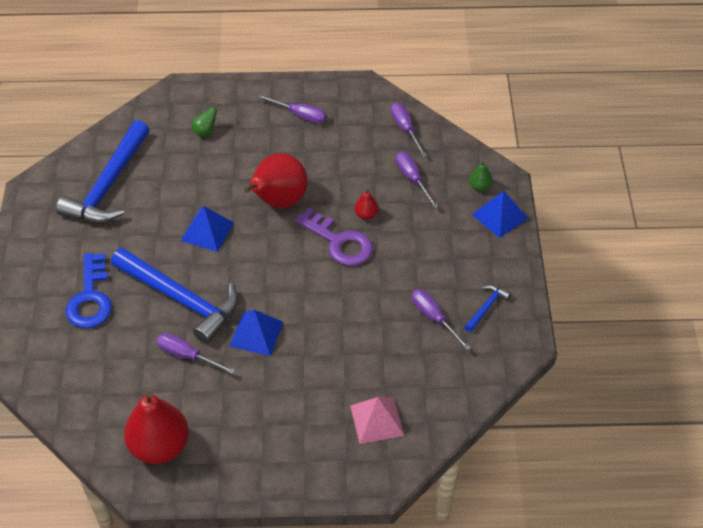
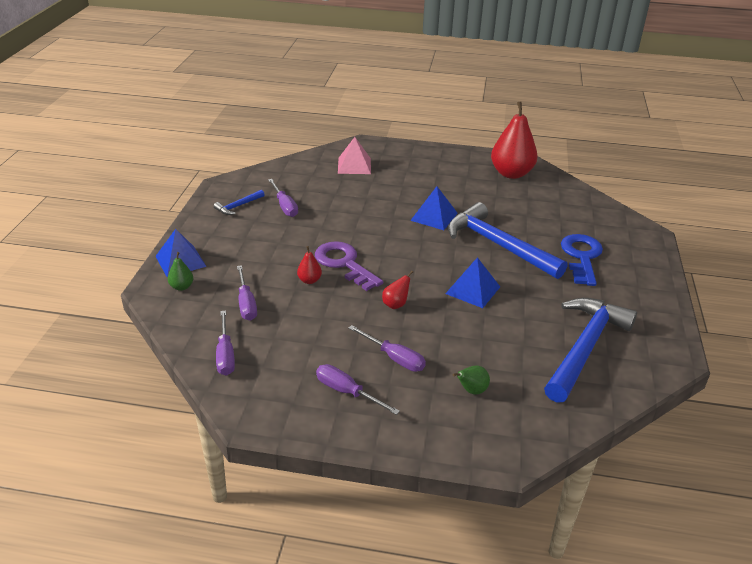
camera: 170 degrees left, 15 degrees down
purple screwdriver [157,333,235,374] -> purple screwdriver moved to [348,325,426,372]
red pear [244,153,307,208] -> red pear [382,271,413,309], size x0.44

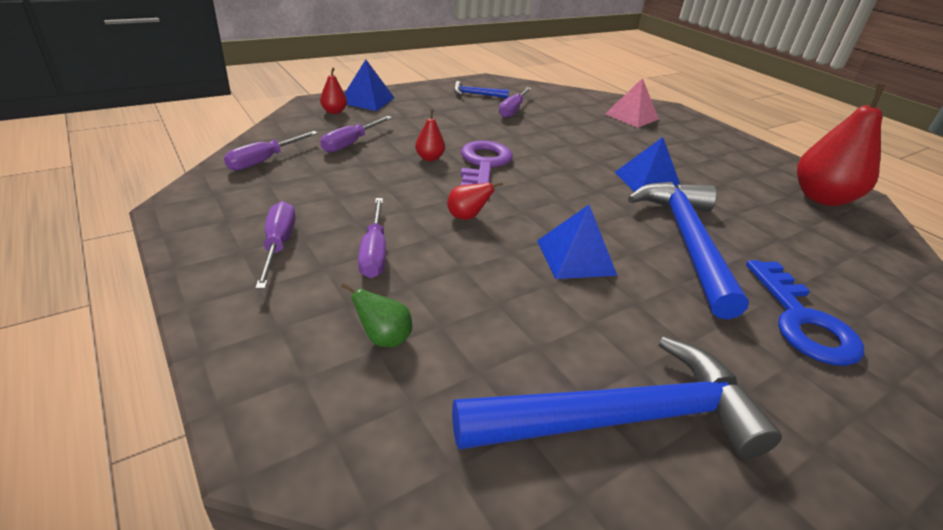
camera: 45 degrees right, 0 degrees up
green pear [168,252,193,291] -> red pear [320,68,347,114]
blue key [561,234,603,286] -> blue key turned 120 degrees clockwise [746,260,864,366]

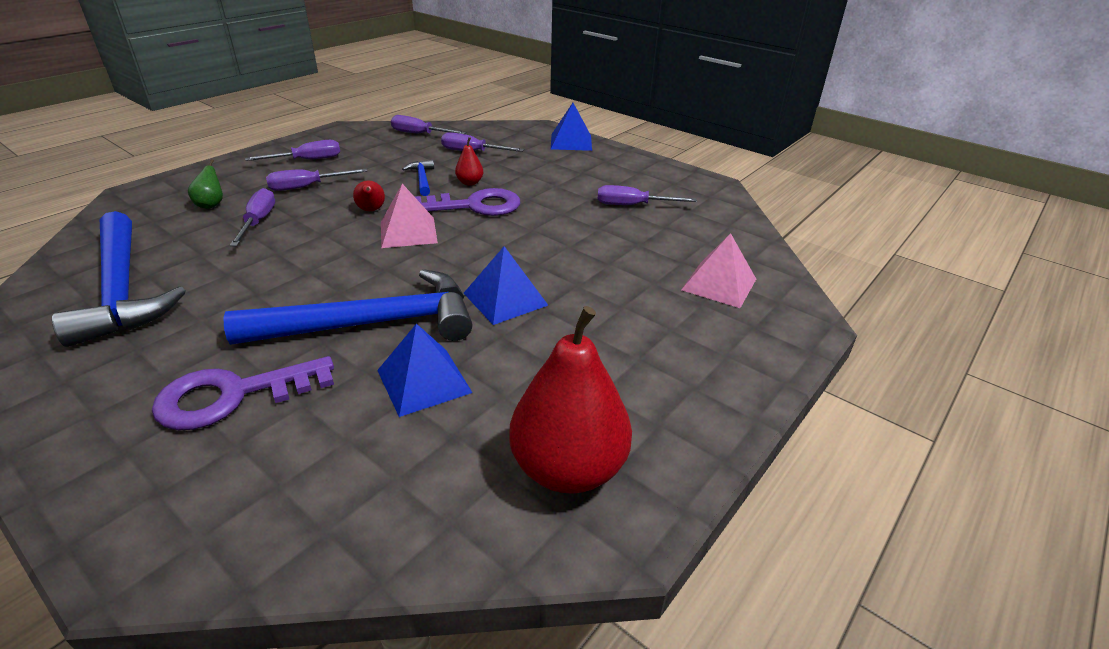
camera: 75 degrees right, 0 degrees up
red pear [320,68,347,114] -> none
blue hammer [454,81,509,98] -> blue hammer moved to [402,159,434,196]
blue pyramid [537,205,617,279] -> blue pyramid moved to [377,324,473,417]
blue key [746,260,864,366] -> purple key [152,356,334,431]
none -> purple screwdriver [229,188,275,246]
none -> pink pyramid [381,184,438,248]

